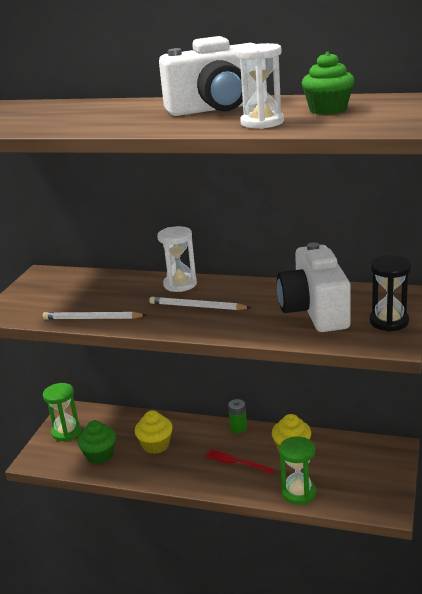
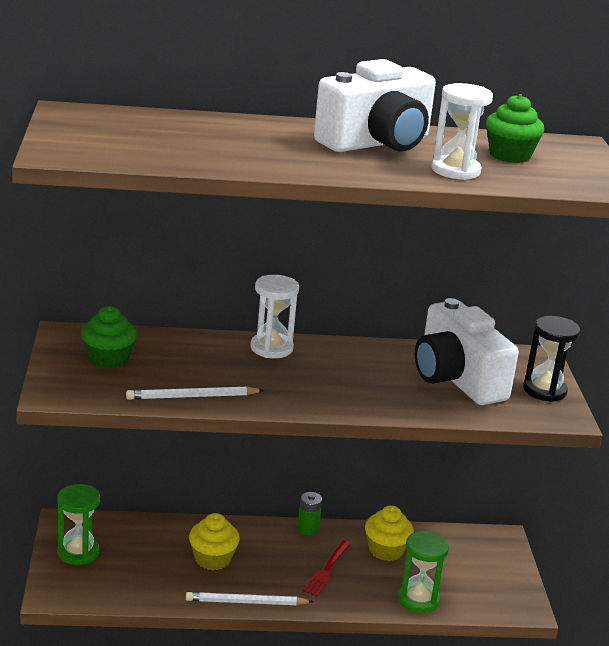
camera: 25 degrees left, 0 degrees up
green cupcake [78,420,116,464] -> green cupcake moved to [81,306,137,369]
white pencil [149,297,251,310] -> white pencil moved to [186,592,313,605]
red fork [205,449,275,474] -> red fork turned 75 degrees counterclockwise [303,540,351,597]

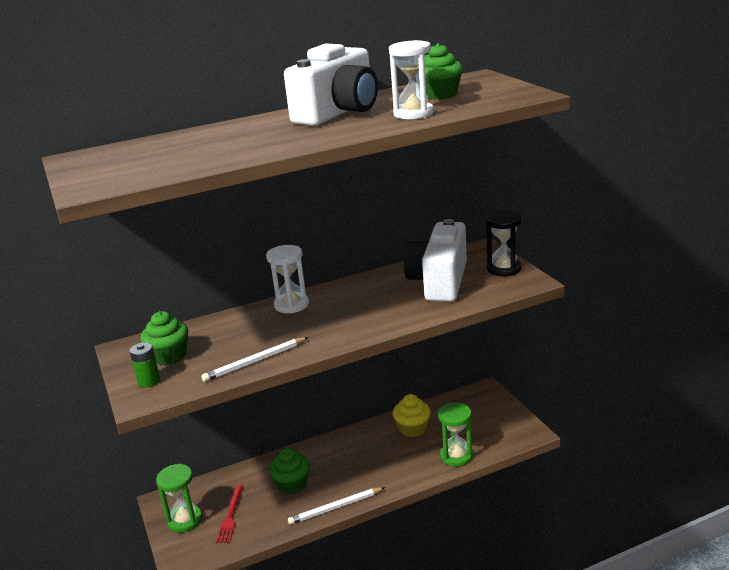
camera: 15 degrees left, 0 degrees up
yellow cupcake [189,513,240,570] -> green cupcake [269,448,310,495]
green battery [297,492,322,536] -> green battery moved to [130,342,160,388]
red fork [303,540,351,597] -> red fork moved to [216,485,243,543]
white camera [415,298,519,405] -> white camera turned 60 degrees clockwise [404,219,467,302]

